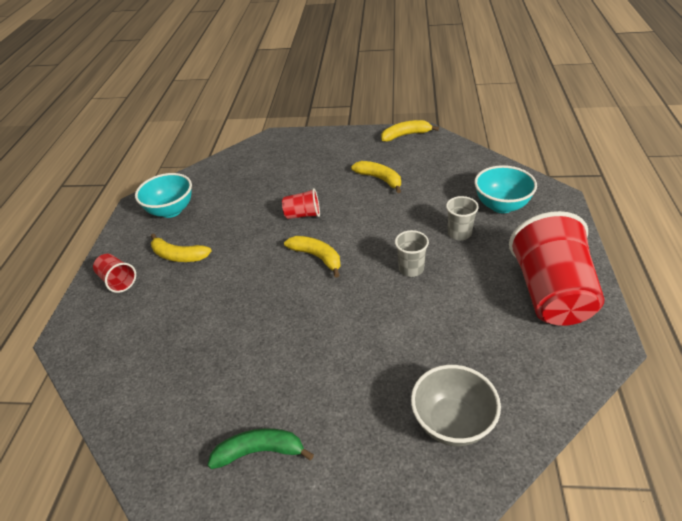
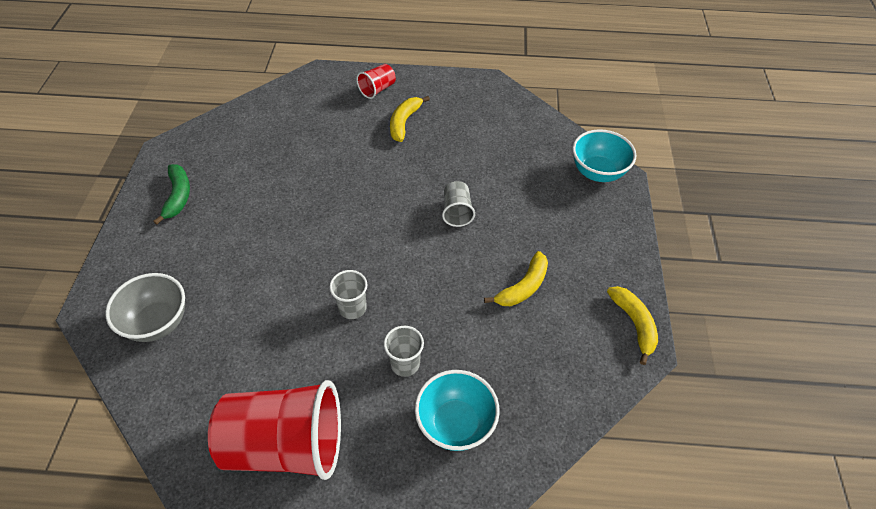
camera: 85 degrees right, 10 degrees up
turquoise bowl [135,173,192,218] -> turquoise bowl moved to [572,129,636,182]
red cup [282,188,320,219] -> grey cup [442,181,475,227]
yellow banana [284,236,341,278] -> none

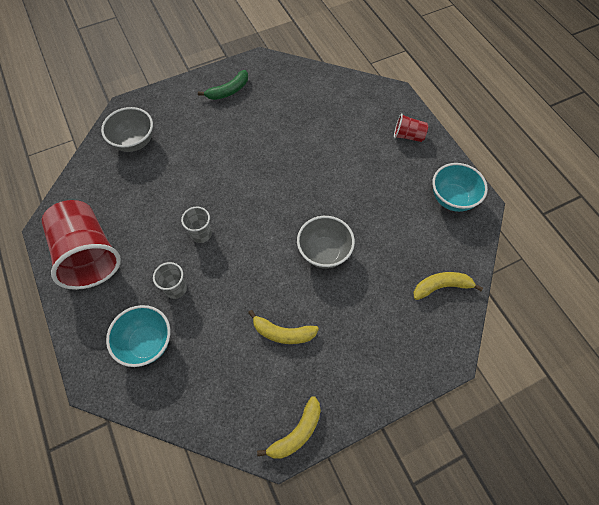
camera: 60 degrees right, 10 degrees up
yellow banana [390,96,430,142] -> yellow banana moved to [413,272,483,300]
grey cup [442,181,475,227] -> grey bowl [297,216,355,269]
turquoise bowl [572,129,636,182] -> turquoise bowl moved to [432,163,488,212]

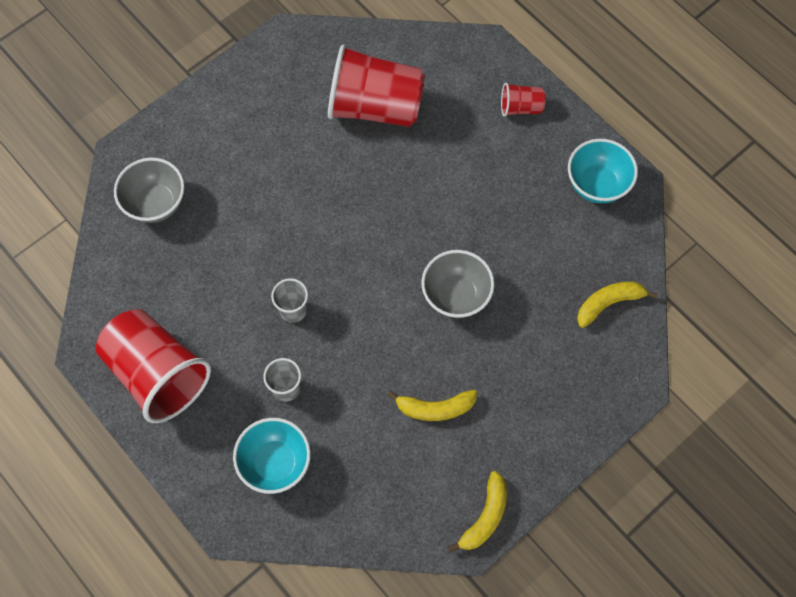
camera: 15 degrees left, 5 degrees up
green banana [198,70,248,100] -> none
none -> red cup [328,44,425,127]

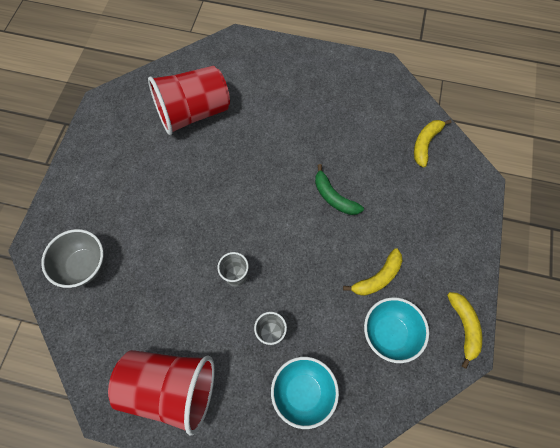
camera: 35 degrees left, 0 degrees up
grey bowl [421,250,495,318] -> green banana [315,164,364,215]
red cup [501,83,545,117] -> none
turquoise bowl [568,139,638,203] -> turquoise bowl moved to [364,297,429,363]

